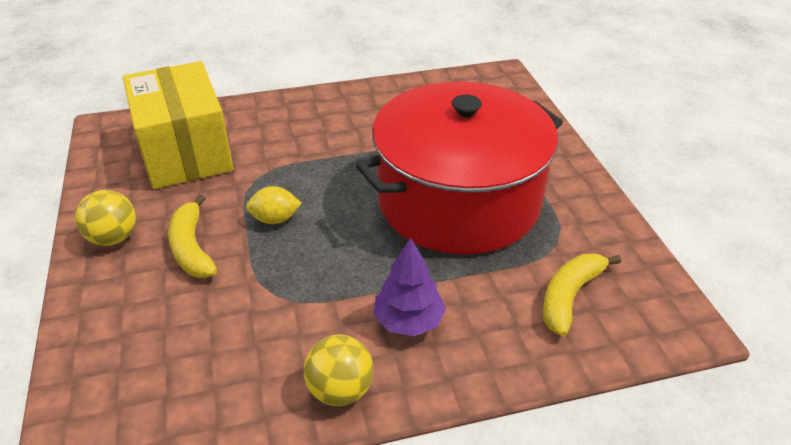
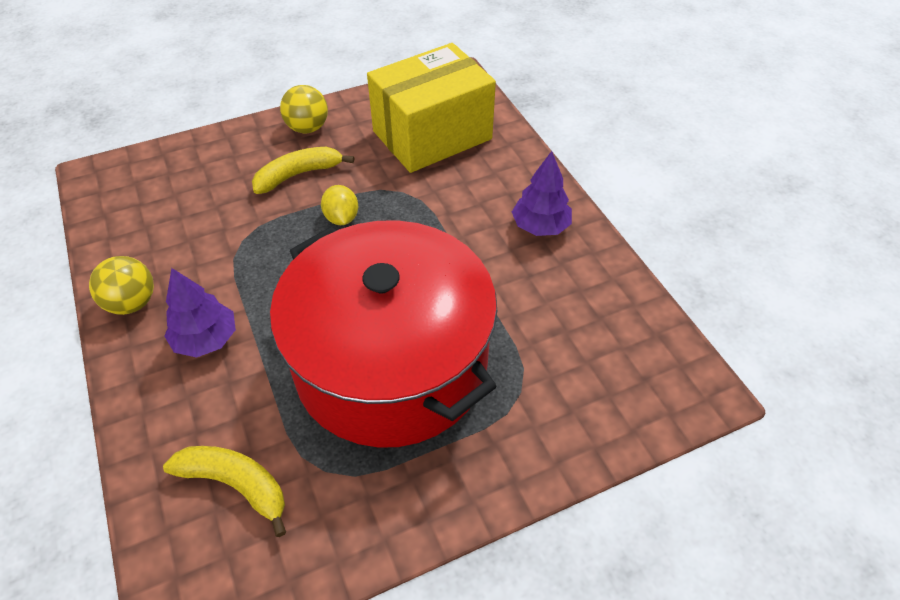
camera: 80 degrees right, 10 degrees up
none -> purple tree [512,151,572,236]

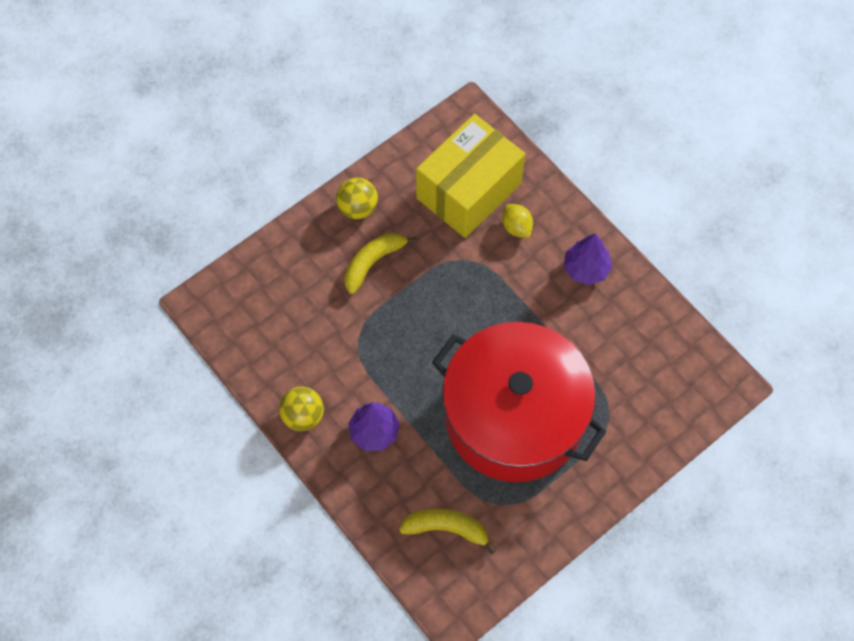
camera: 15 degrees left, 15 degrees up
yellow lemon [321,185,358,225] -> yellow lemon moved to [502,204,533,238]

